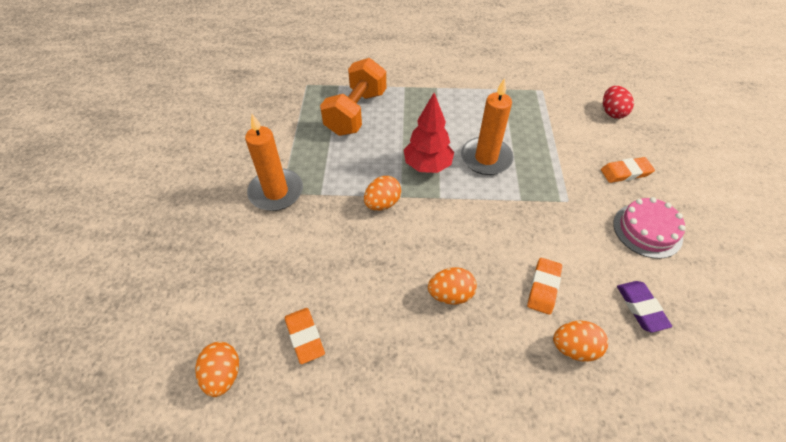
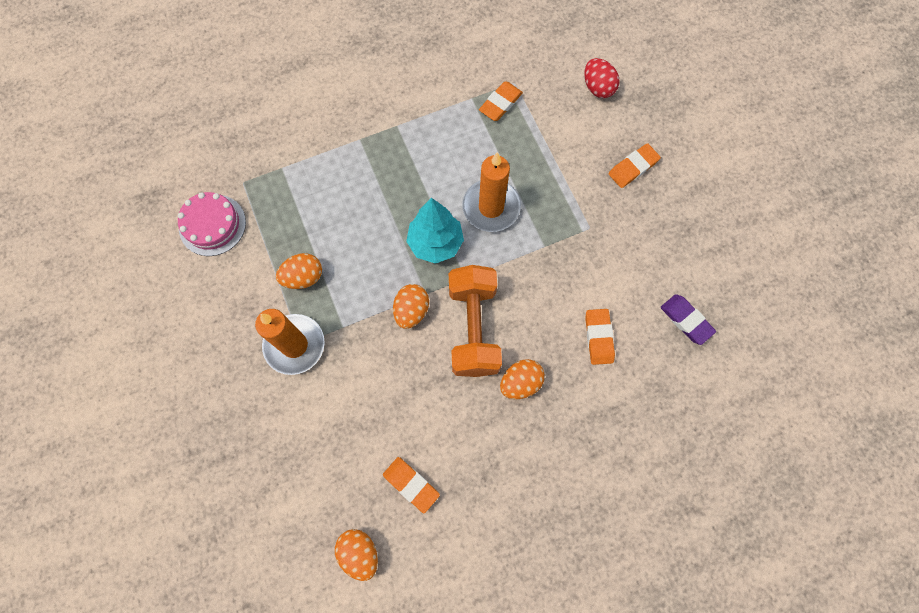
camera: 25 degrees left, 20 degrees up
orange dumbbell [320,58,386,136] -> orange dumbbell moved to [449,265,502,377]
red tree [404,93,454,173] -> turquoise tree [406,198,464,264]
orange egg [553,320,608,362] -> orange egg moved to [276,253,322,289]
pink cake [613,197,686,259] -> pink cake moved to [178,192,246,256]
none -> orange eraser [479,81,523,121]

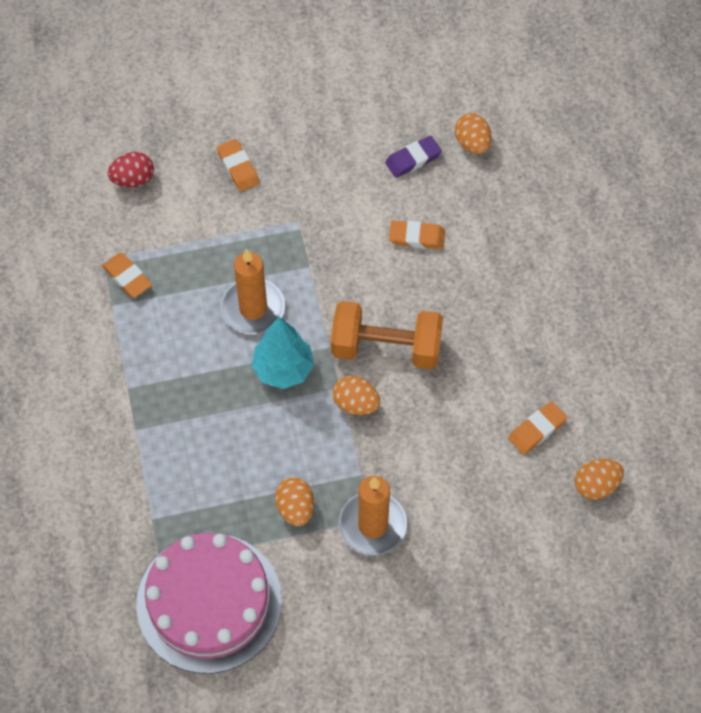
camera: 80 degrees left, 10 degrees down
pink cake [178,192,246,256] -> pink cake [136,533,282,674], size x1.82
orange egg [500,359,545,399] -> orange egg moved to [455,113,492,154]

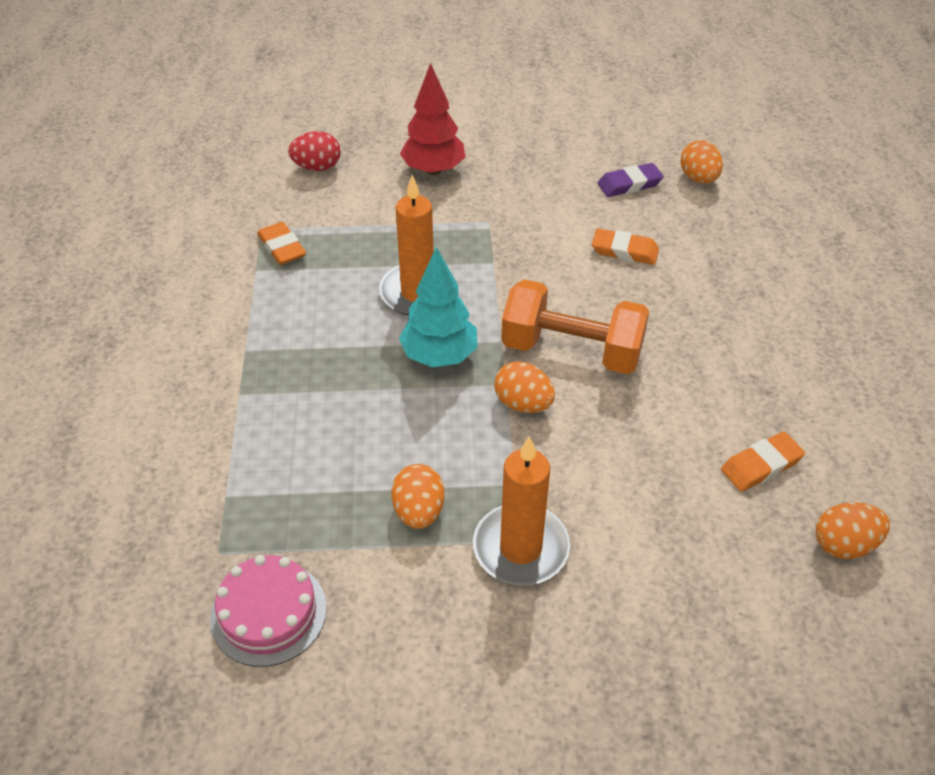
camera: 10 degrees right, 15 degrees down
pink cake [136,533,282,674] -> pink cake [210,555,327,667], size x0.55
orange eraser [217,139,259,192] -> red tree [400,63,465,175]

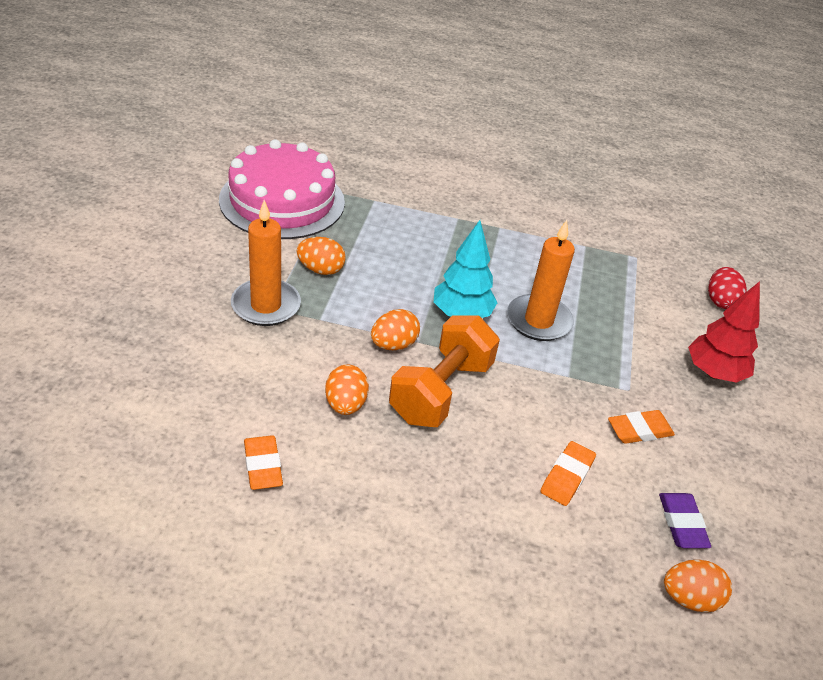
camera: 100 degrees right, 5 degrees down
pink cake [210,555,327,667] -> pink cake [219,139,345,239], size x1.82
orange eraser [257,222,306,265] -> orange eraser moved to [608,410,675,444]
orange egg [816,502,890,559] -> orange egg moved to [325,365,369,415]

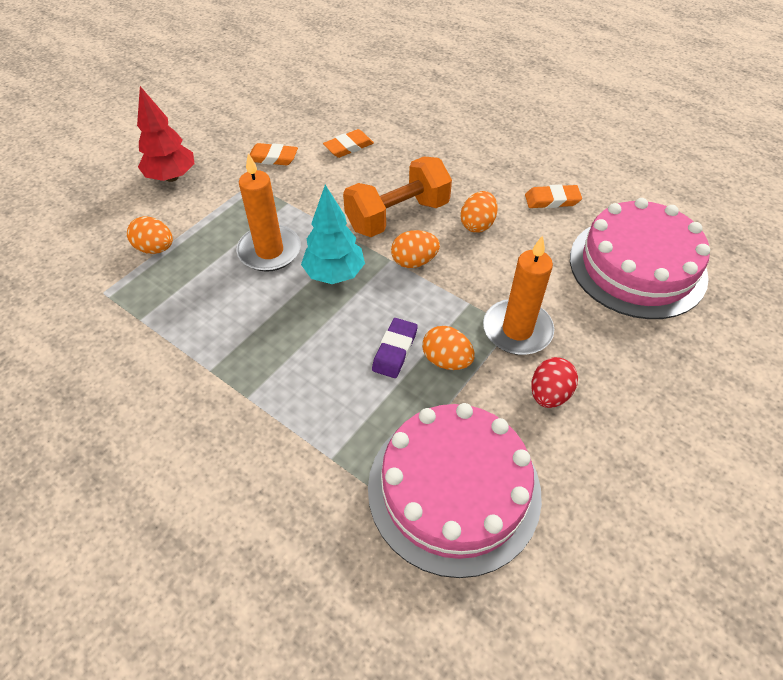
camera: 150 degrees left, 10 degrees up
orange eraser [244,435,283,490] -> orange eraser turned 75 degrees clockwise [525,184,582,208]
purple eraser [659,493,711,548] -> purple eraser moved to [372,318,418,378]
orange egg [664,560,732,612] -> orange egg moved to [127,217,173,254]
red egg [708,267,747,309] -> red egg moved to [532,357,578,408]
none -> pink cake [570,198,710,319]

